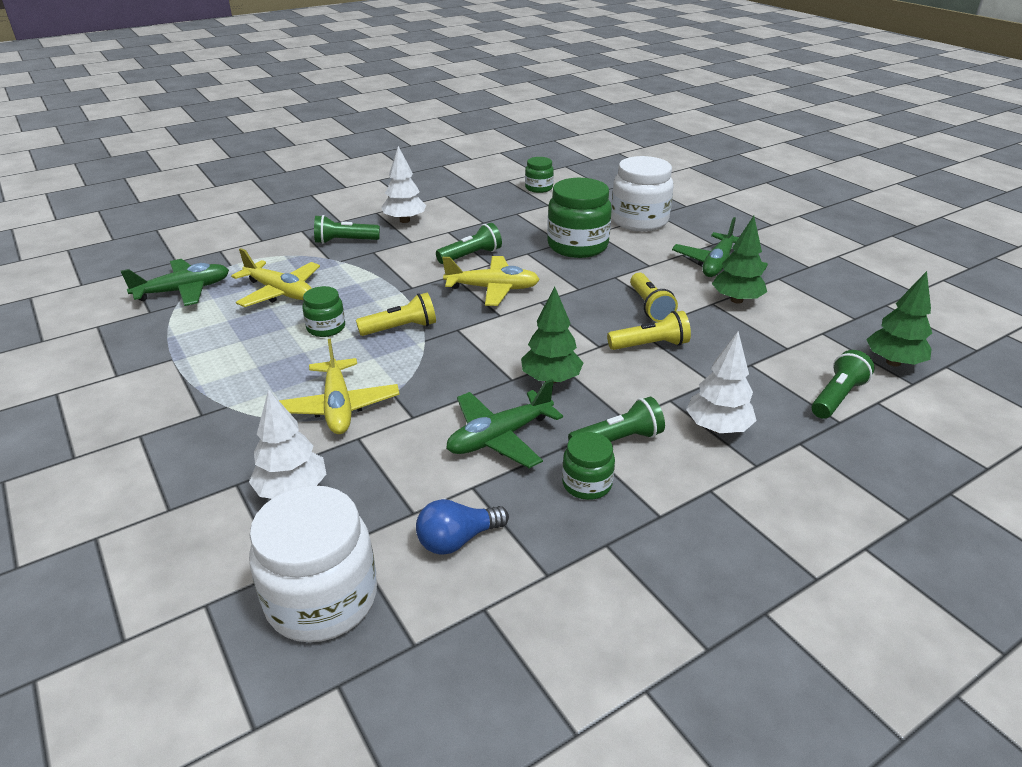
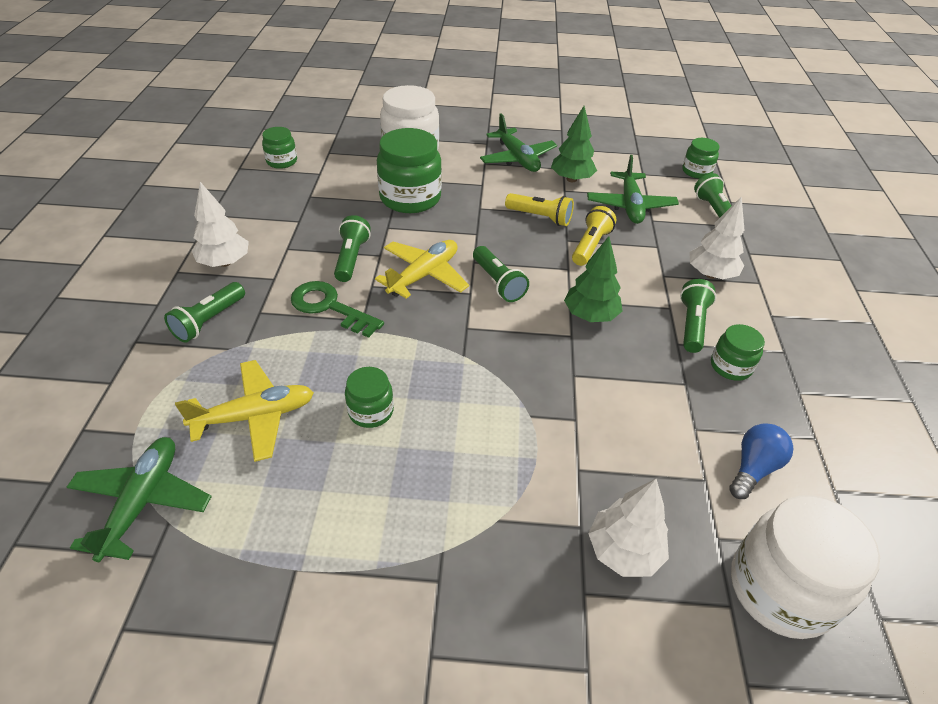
camera: 55 degrees left, 10 degrees up
yellow plane [279,338,399,434] -> none
yellow flashlight [356,293,436,336] -> none
blue light bulb [416,499,509,555] -> blue light bulb turned 150 degrees counterclockwise [729,423,793,499]
green plane [446,379,563,468] -> green plane moved to [587,155,679,224]
green tree [866,271,932,367] -> green jar [682,138,719,179]
none -> green key [291,281,384,338]
none -> green flashlight [473,246,529,302]

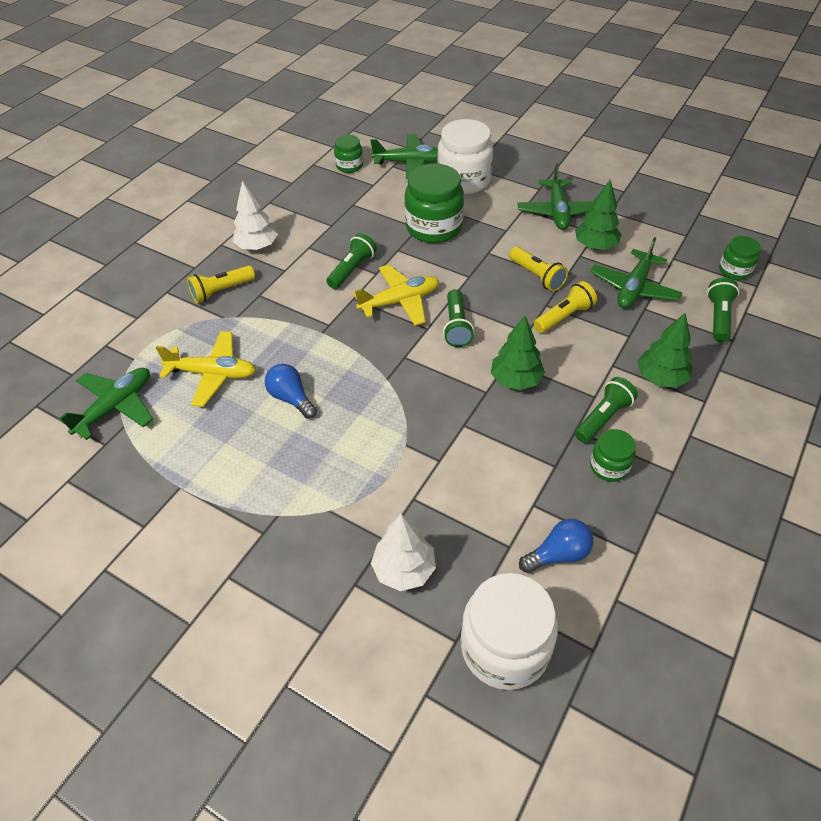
camera: 30 degrees right, 5 degrees up
green flashlight [164,282,245,343] -> yellow flashlight [187,265,255,303]
green key [291,281,384,338] -> none
green jar [345,367,394,428] -> blue light bulb [265,364,317,419]
white tree [689,196,744,279] -> green tree [637,312,693,388]
none -> green plane [370,134,438,179]

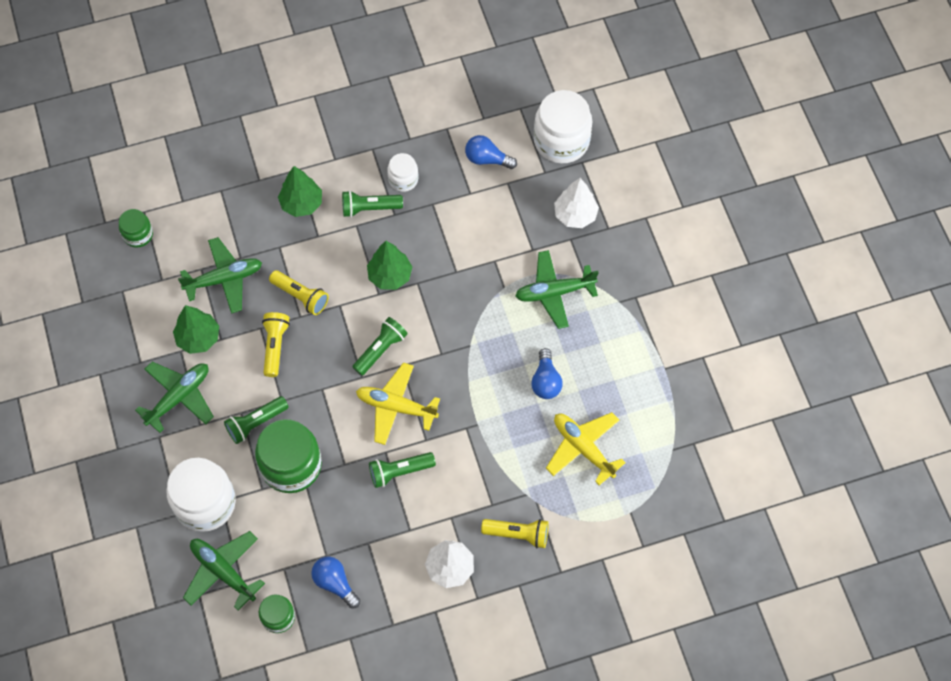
camera: 140 degrees left, 15 degrees up
green plane [59,368,153,440] -> green plane moved to [515,250,599,329]
yellow flashlight [533,281,597,333] -> yellow flashlight turned 150 degrees counterclockwise [269,270,329,315]
green jar [590,429,636,482] -> white jar [387,153,418,192]
green flashlight [707,277,739,342] -> green flashlight moved to [224,396,289,444]
none -> blue light bulb [311,556,360,608]

